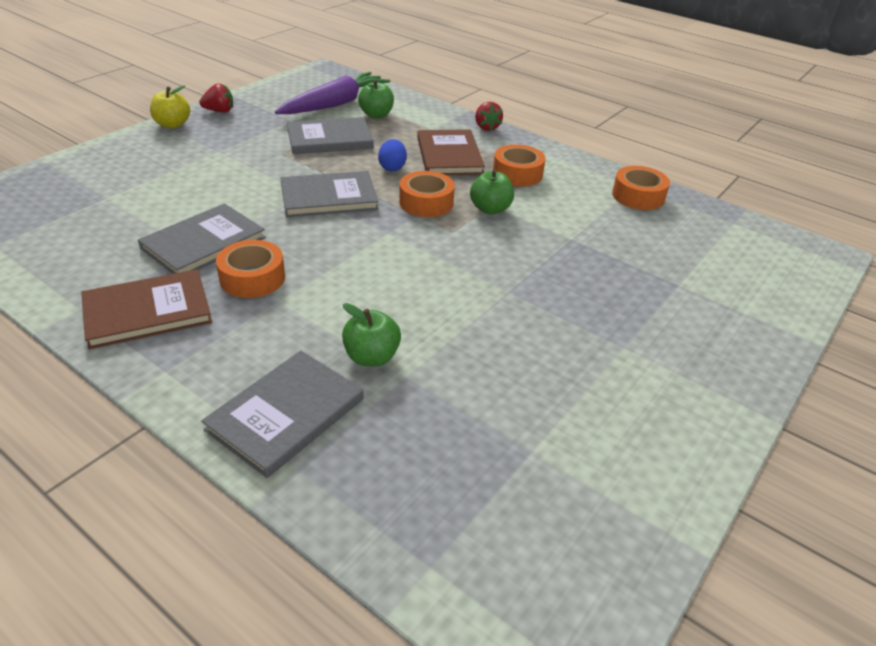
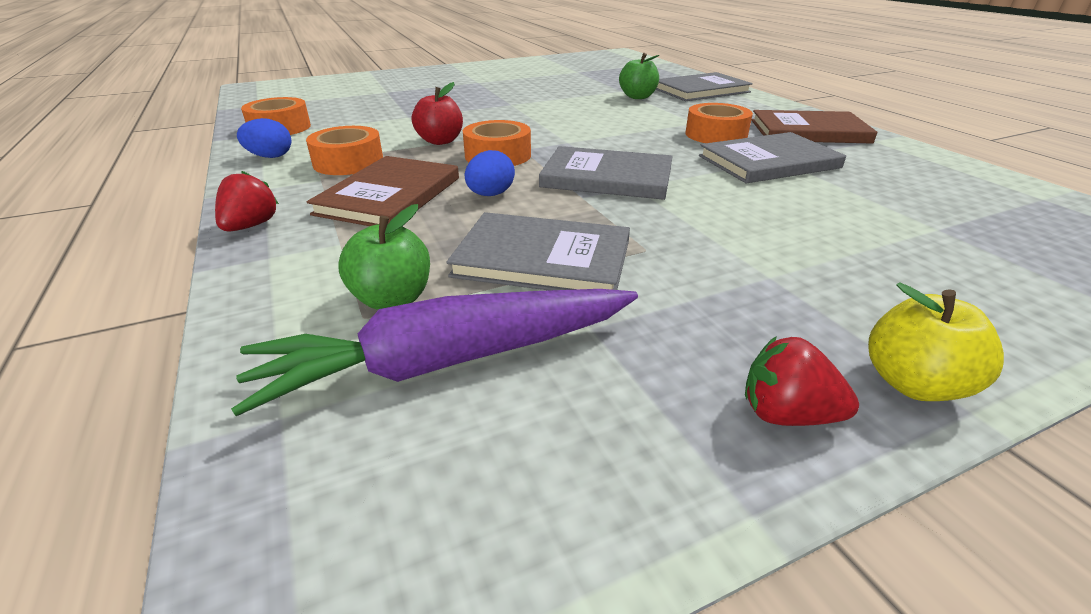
camera: 150 degrees left, 5 degrees down
green apple [470,169,514,214] -> red apple [412,82,463,145]
none -> blue egg [237,118,291,158]

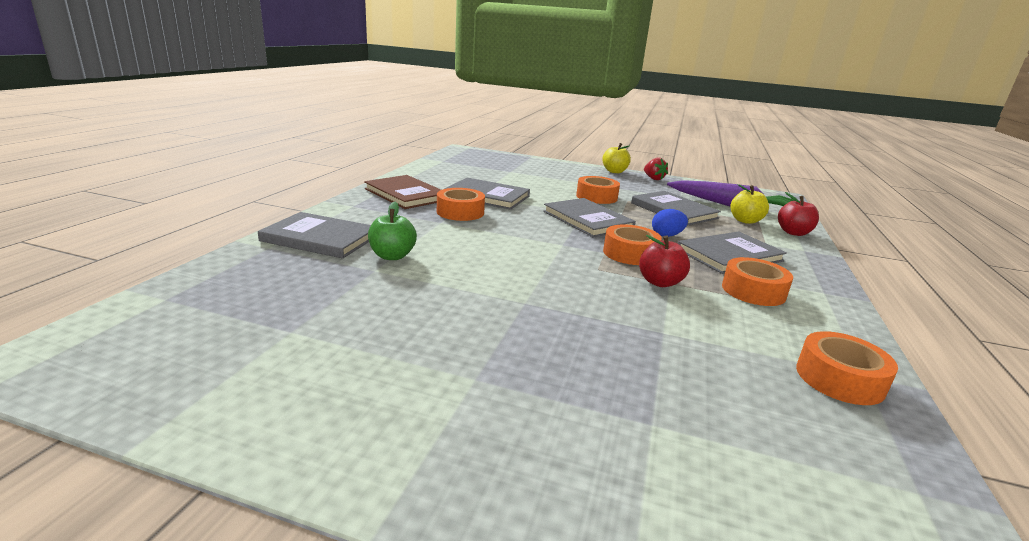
camera: 140 degrees left, 10 degrees down
red strawberry [215,171,279,231] -> none
blue egg [237,118,291,158] -> none
brown book [307,156,459,226] -> grey book [678,231,787,274]
green apple [338,204,430,310] -> yellow apple [730,184,769,224]
none -> orange tape [576,176,620,204]
none -> red apple [778,192,819,236]

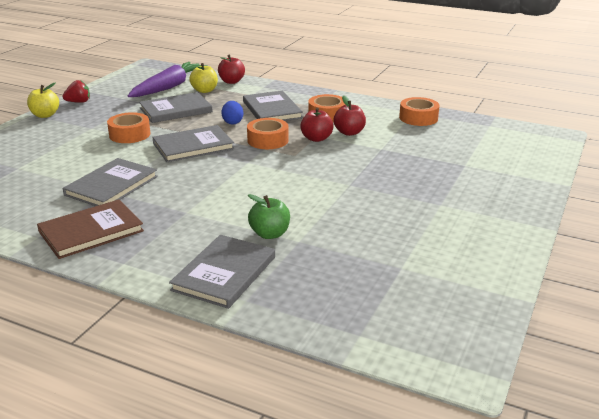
camera: 80 degrees left, 5 degrees up
orange tape [437,188,485,221] -> none
none -> red apple [333,96,366,136]

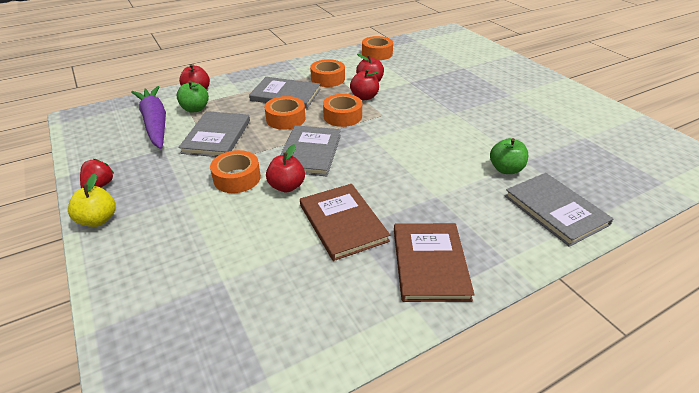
camera: 55 degrees left, 10 degrees up
grey book [63,158,158,206] -> brown book [300,184,390,261]
yellow apple [189,63,218,93] -> green apple [177,81,209,112]
blue egg [221,101,244,125] -> orange tape [265,96,305,130]
none -> red apple [266,144,305,192]

